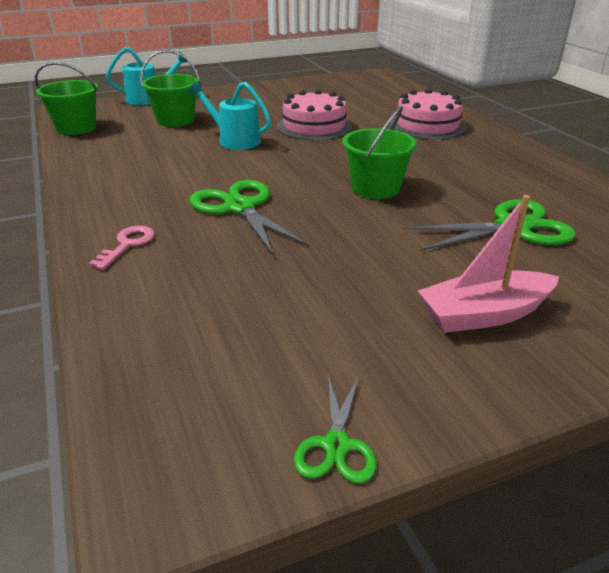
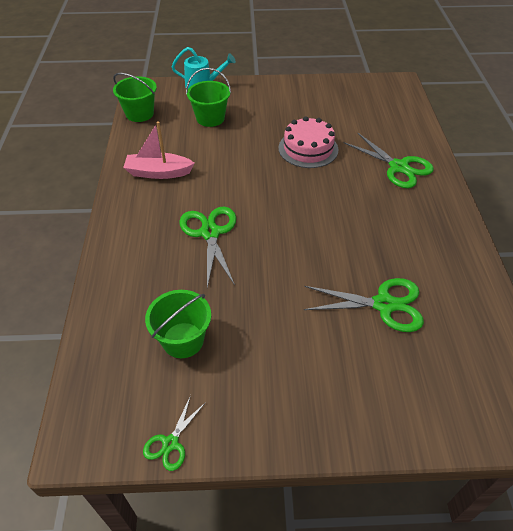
camera: 20 degrees right, 15 degrees up
pink key [89,226,155,270] -> none
turquoise watering can [188,81,271,150] -> none
green bucket [342,106,417,199] -> green bucket moved to [145,290,211,358]
pink cake [390,88,466,139] -> green scissors [344,133,434,188]
pink boat [418,195,559,333] -> pink boat moved to [123,121,195,179]

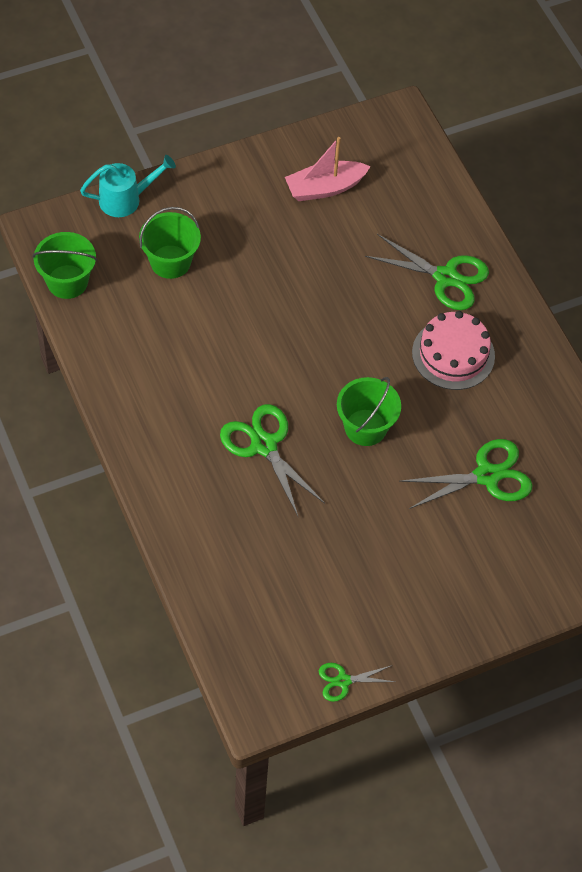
camera: 25 degrees left, 10 degrees up
pink boat [123,121,195,179] -> pink boat moved to [285,137,371,201]
green scissors [143,395,206,471] -> green scissors turned 75 degrees clockwise [319,663,395,702]
green bucket [145,290,211,358] -> green bucket moved to [337,377,401,446]
pink cake [278,116,338,168] -> pink cake moved to [412,311,495,390]

